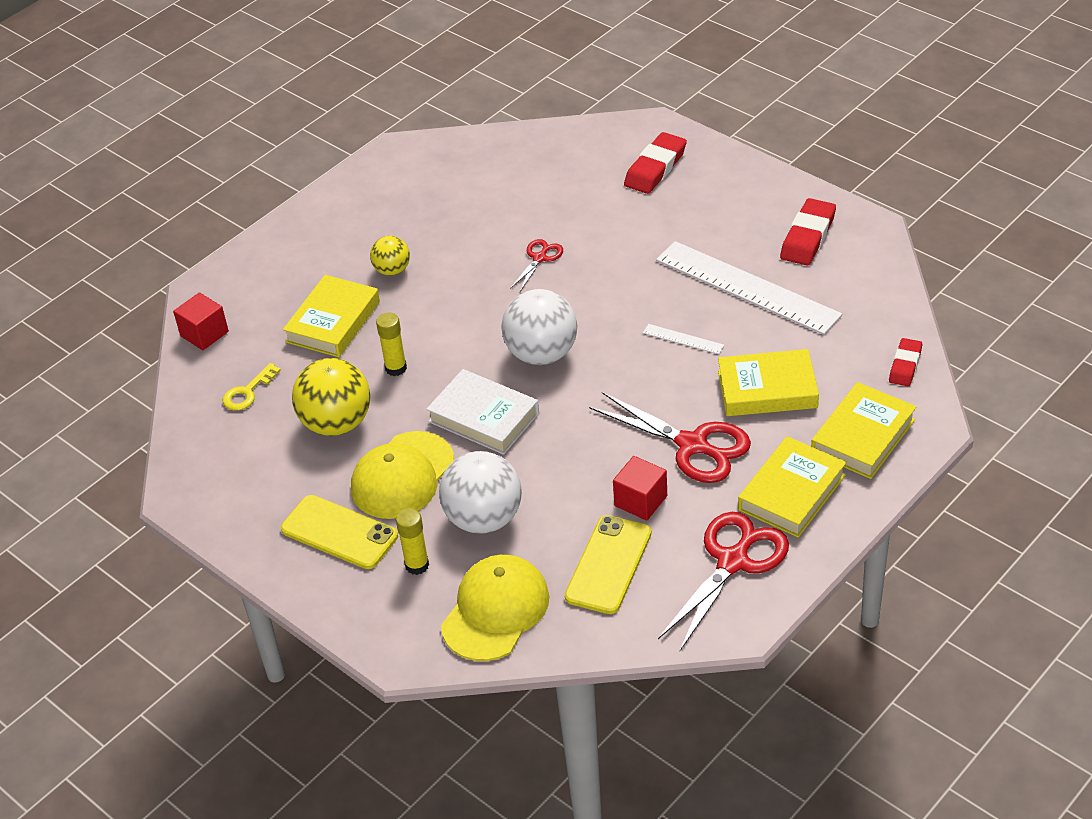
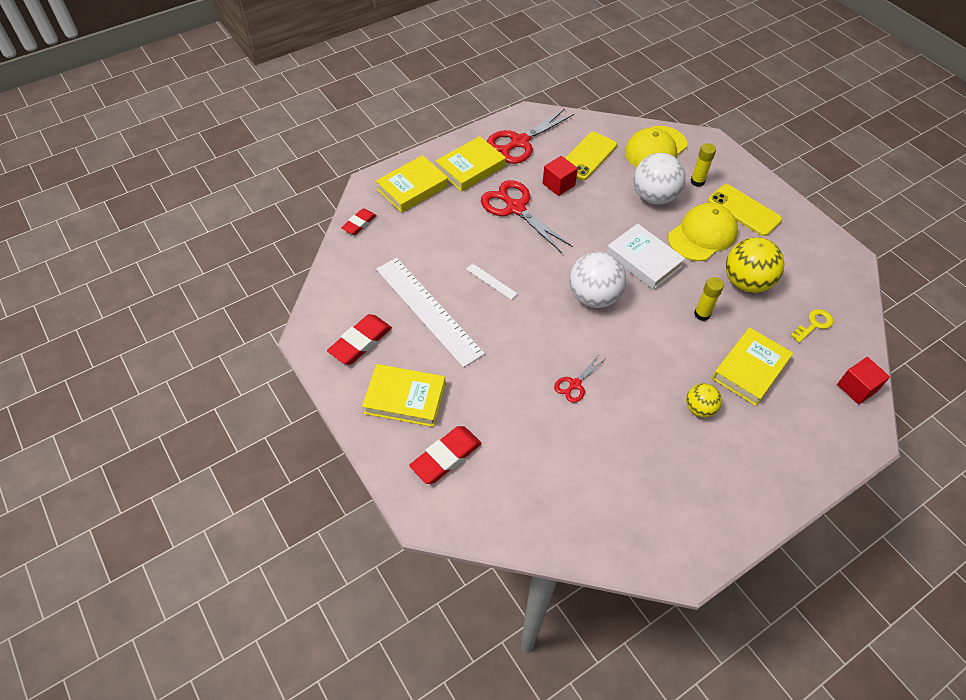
camera: 170 degrees left, 10 degrees up
yellow book [718,349,819,416] -> yellow book moved to [362,364,446,427]

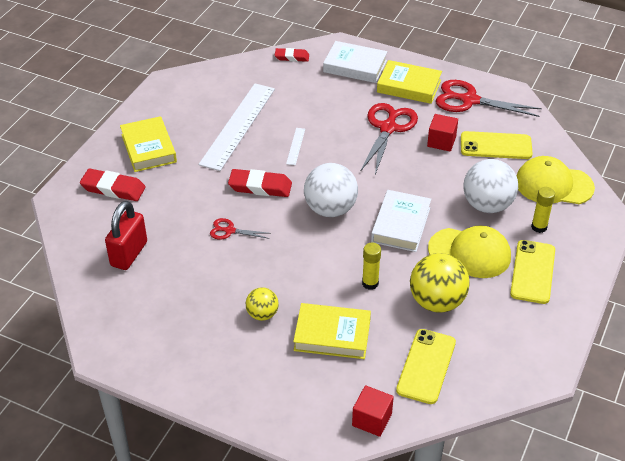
camera: 60 degrees right, 10 degrees down
red eraser [327,314,392,364] -> red eraser moved to [228,169,292,197]
yellow book [376,155,448,213] -> white book [323,41,387,83]
yellow key [791,309,833,343] -> yellow phone [396,329,456,404]
none -> red padlock [105,201,147,270]

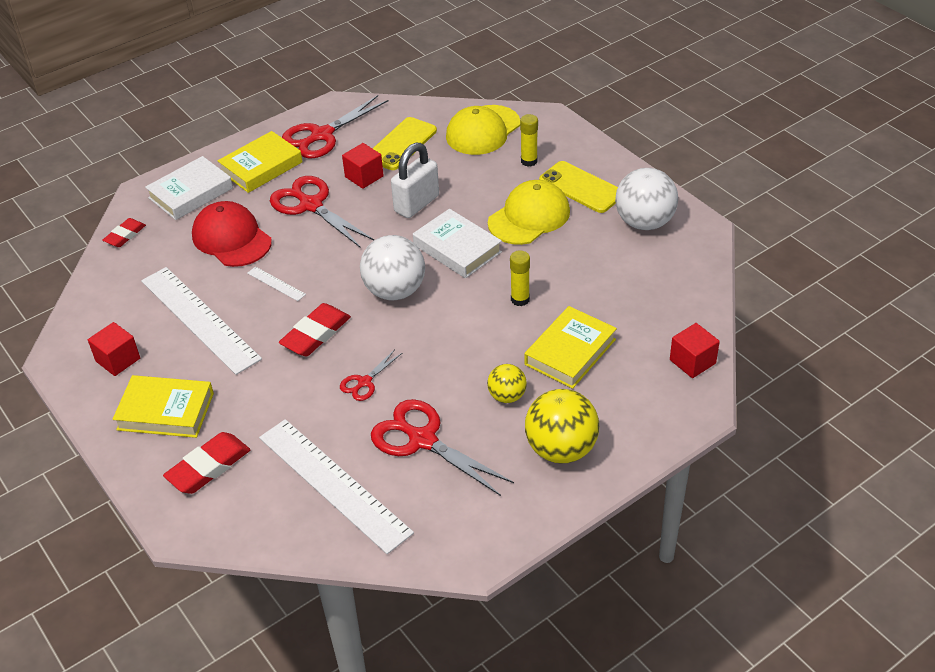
camera: 60 degrees left, 0 degrees up
red padlock [105,201,147,270] -> white ruler [259,419,414,554]
yellow phone [396,329,456,404] -> none
yellow ball [410,253,469,312] -> yellow ball moved to [525,389,599,463]
white ball [463,159,518,213] -> white ball moved to [615,168,678,230]
none -> red cube [88,322,140,376]
none -> red cap [192,201,272,267]
none -> red scissors [371,399,514,496]
none -> white padlock [391,143,439,218]

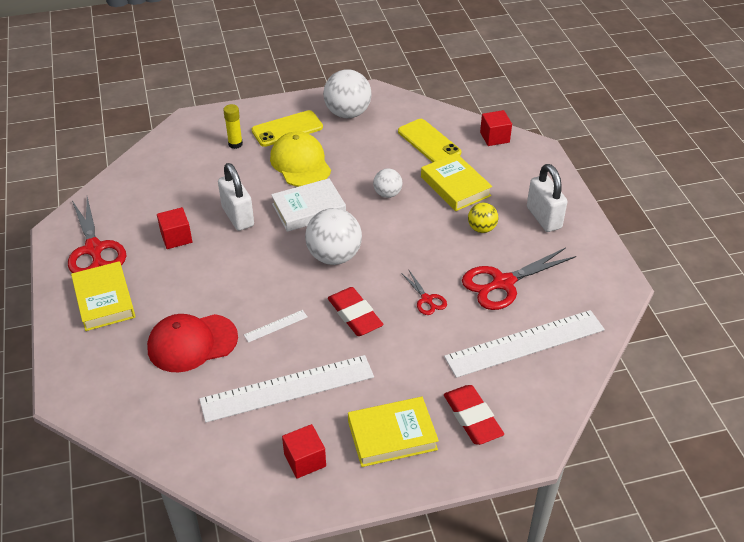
camera: 70 degrees left, 0 degrees up
red eraser [102,218,146,247] -> none
yellow book [112,375,214,438] -> yellow book turned 45 degrees clockwise [348,397,439,467]
white book [145,156,233,220] -> none
red scissors [270,176,374,247] -> none
yellow phone [372,117,437,170] -> yellow phone moved to [398,119,461,162]
yellow cap [446,105,520,155] -> none
yellow glue stick [510,250,530,306] -> white ball [373,168,402,198]
yellow ball [525,389,599,463] -> white padlock [527,164,567,232]

